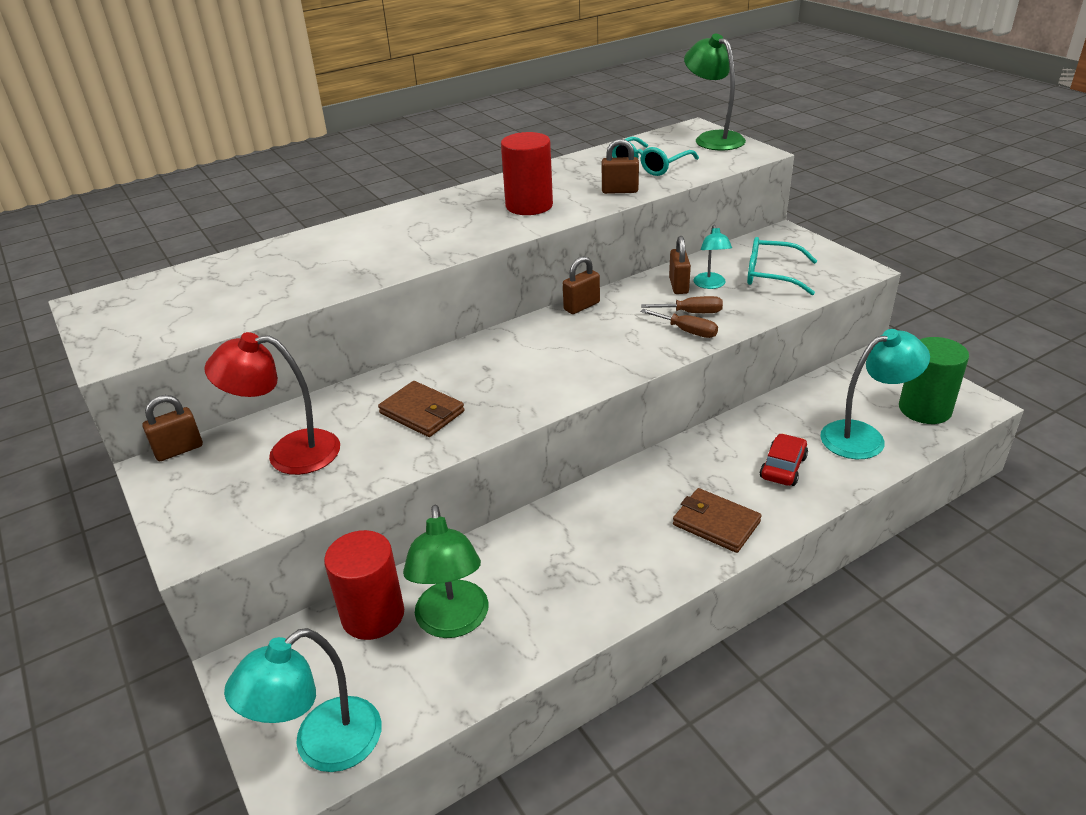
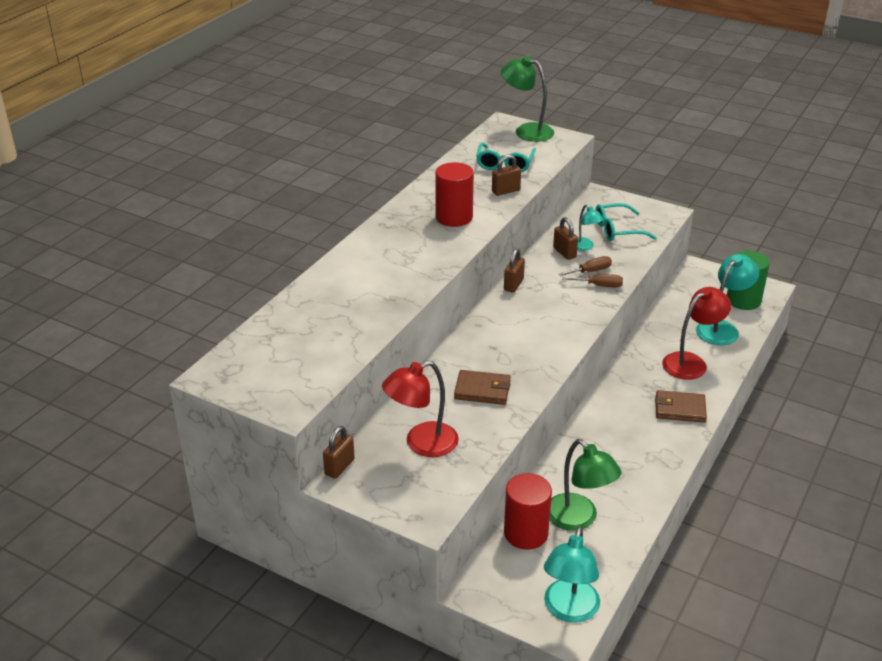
camera: 30 degrees left, 0 degrees up
red car [760,433,808,486] -> red lamp [662,287,731,380]

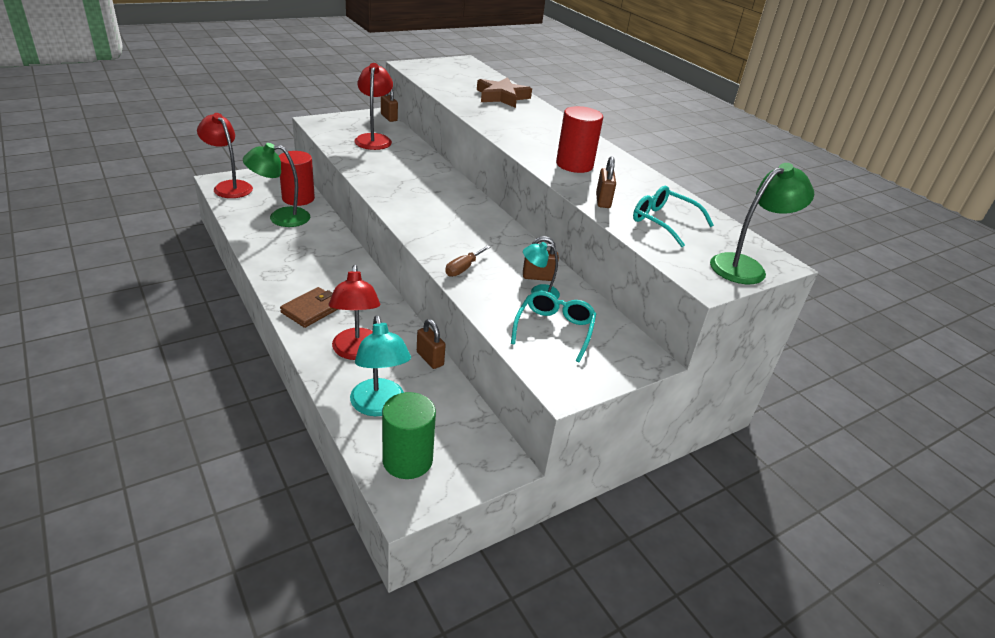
camera: 115 degrees right, 0 degrees up
brown wallet [454,370,511,405] -> none
brown padlock [504,248,525,293] -> brown padlock moved to [417,319,446,369]
turquoise lamp [544,526,600,623] -> red lamp [197,113,253,198]
brown screwdriver [558,256,612,276] -> none
none -> brown star [477,77,532,108]

